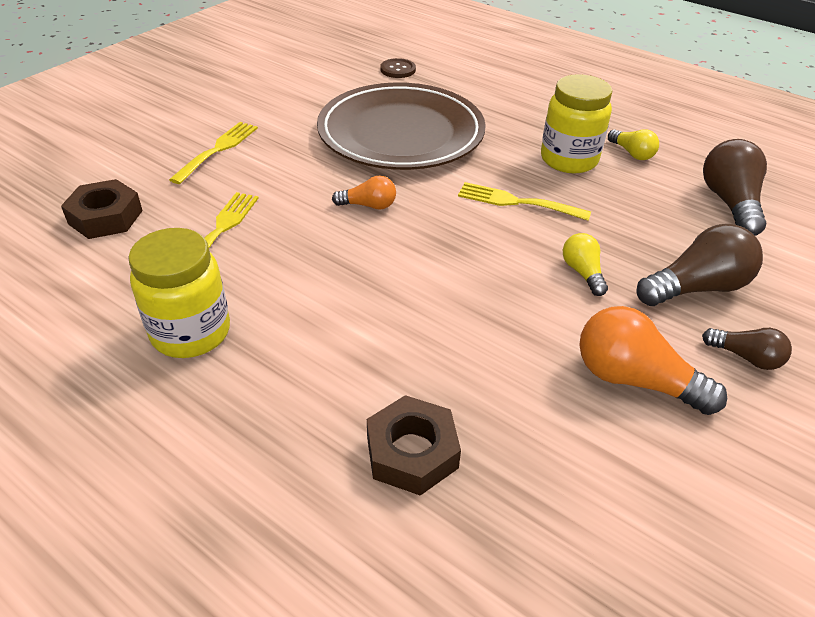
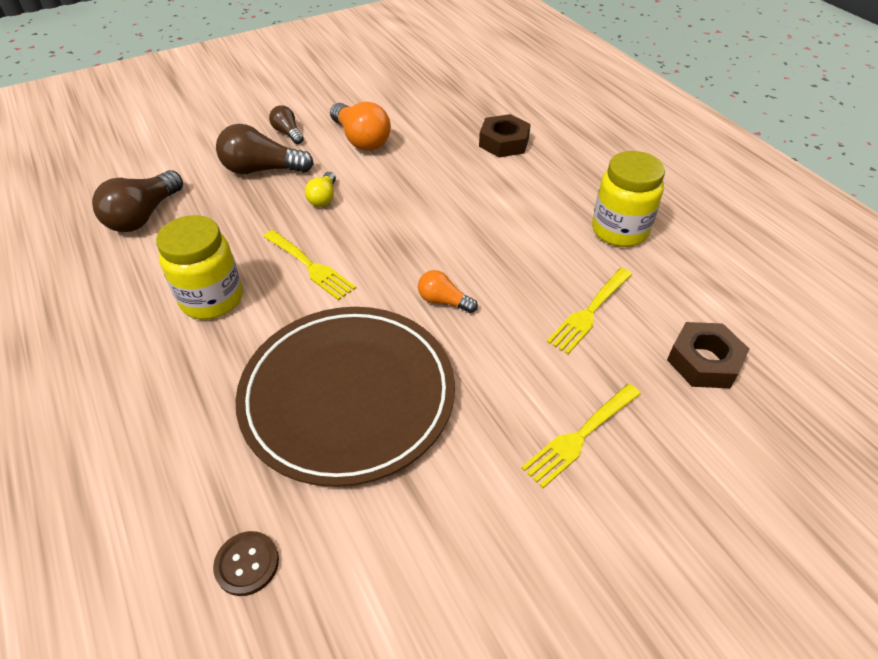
camera: 155 degrees left, 5 degrees up
yellow light bulb [608,129,659,160] -> none

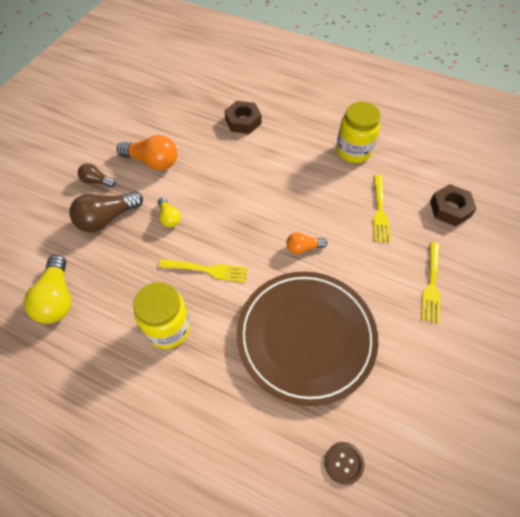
camera: 35 degrees left, 10 degrees up
brown light bulb [92,170,183,232] -> yellow light bulb [24,255,72,324]

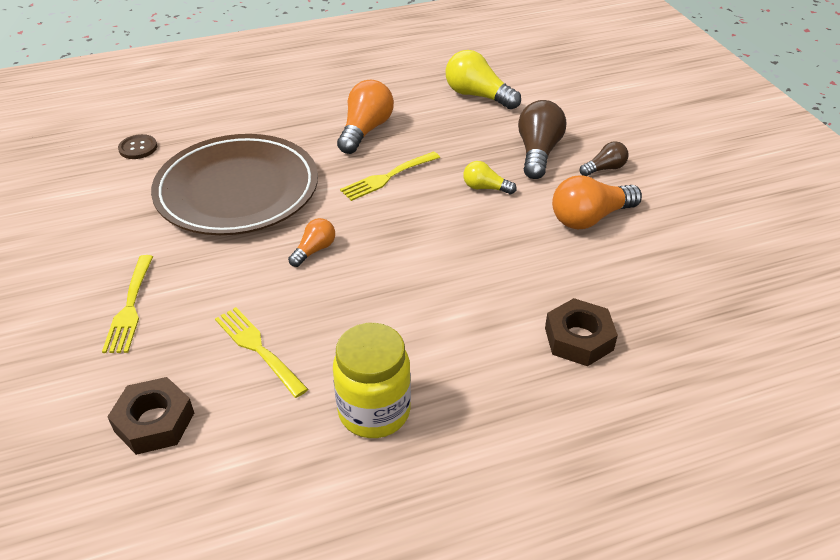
camera: 135 degrees right, 15 degrees down
yellow jar [133,282,191,349] -> orange light bulb [337,80,394,154]
yellow fork [421,242,440,323] -> yellow fork turned 150 degrees counterclockwise [102,255,153,353]

